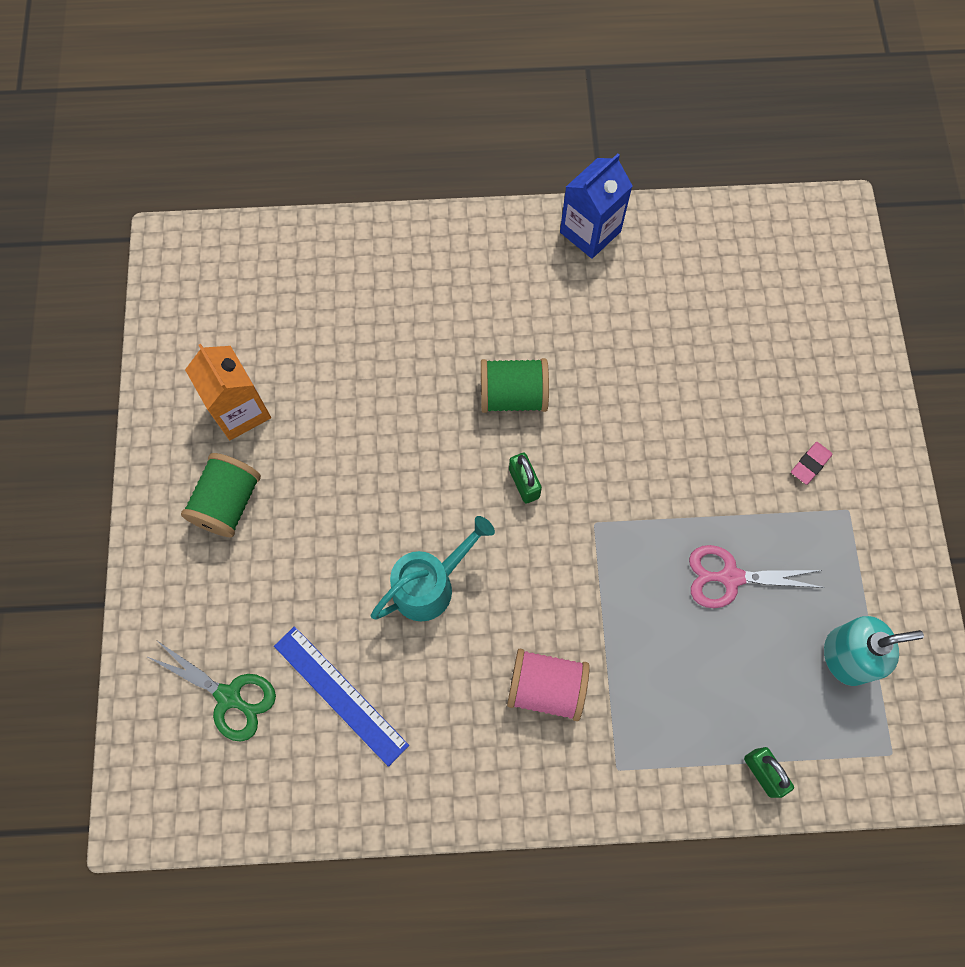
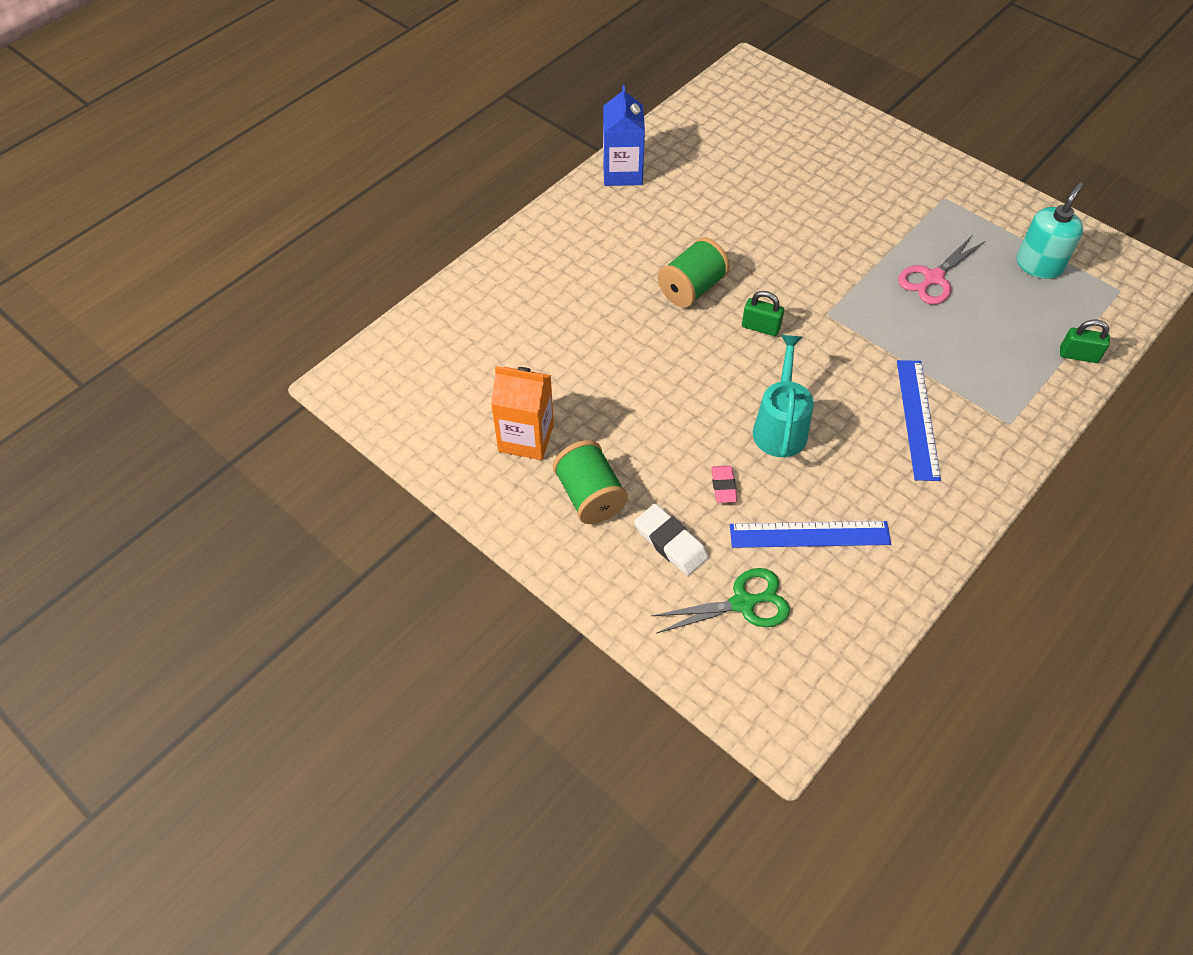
camera: 45 degrees left, 15 degrees down
pink spool [507,649,590,721] -> blue ruler [897,360,941,481]
pink eraser [791,442,832,485] -> pink eraser moved to [711,466,738,503]
none -> white eraser [634,504,709,576]

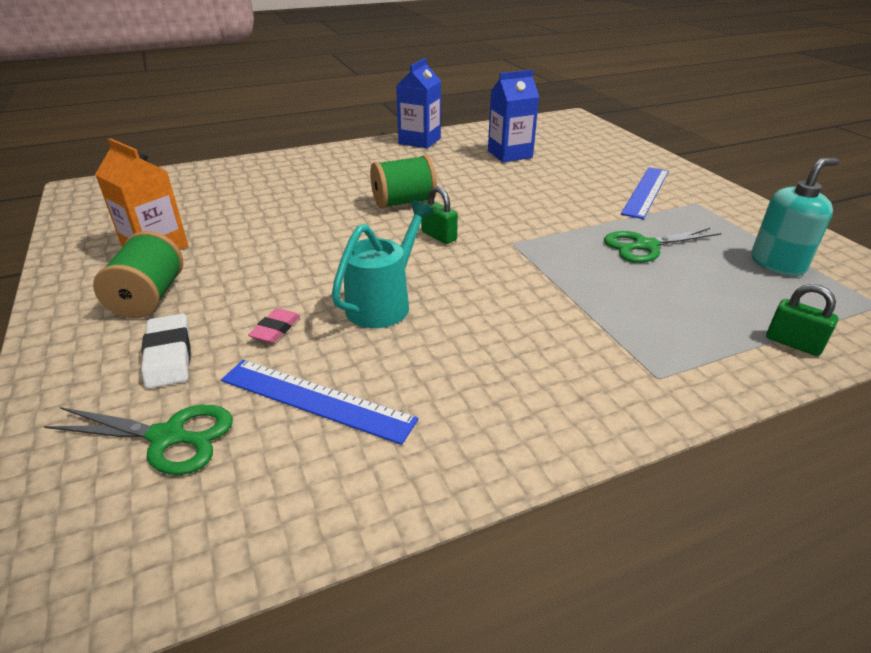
camera: 25 degrees right, 20 degrees down
blue ruler [897,360,941,481] -> blue ruler moved to [621,167,669,219]
pink scissors [898,236,985,304] -> green scissors [604,228,722,263]
none -> blue carton [488,70,539,162]

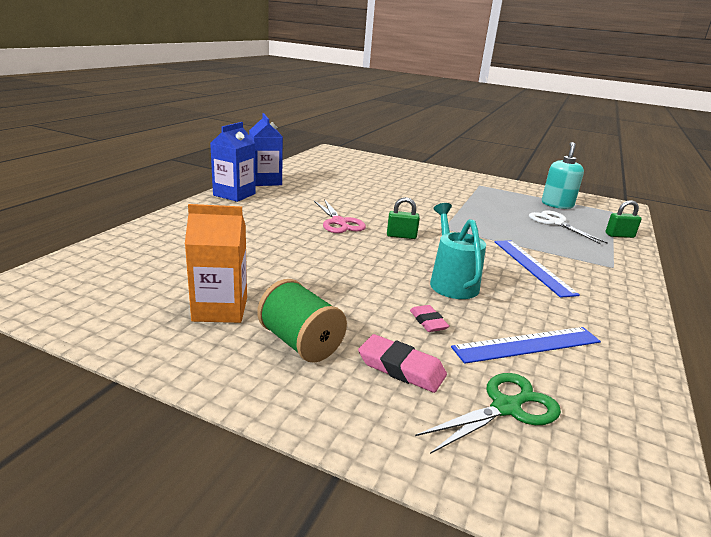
camera: 45 degrees left, 10 degrees down
white eraser [141,313,191,389] -> pink eraser [358,334,447,393]
green spool [370,155,437,209] -> pink scissors [314,199,366,233]
blue carton [488,70,539,162] -> blue carton moved to [210,122,256,202]
green scissors [604,228,722,263] -> none
blue ruler [621,167,669,219] -> blue ruler moved to [494,240,580,298]
none -> white scissors [529,210,608,244]

